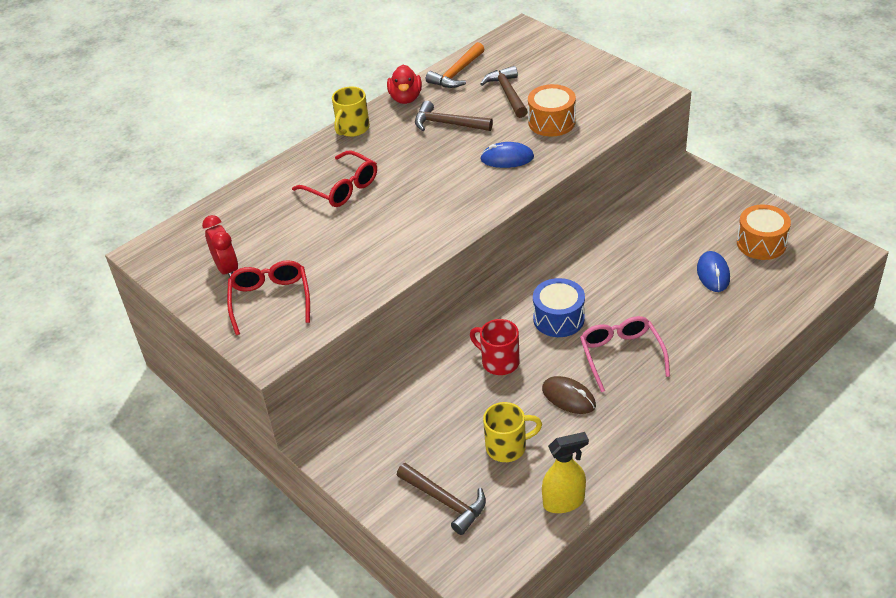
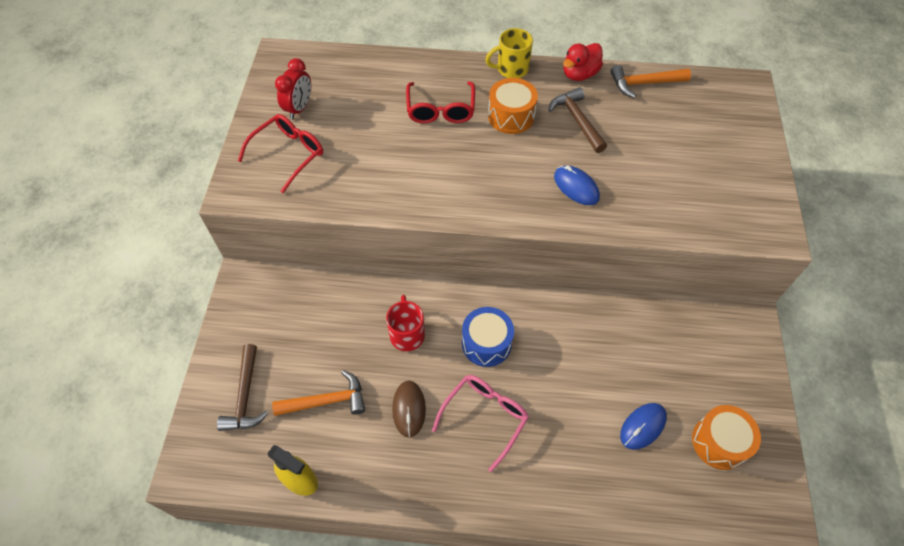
camera: 45 degrees right, 15 degrees up
brown hammer [480,66,528,118] -> none
yellow mug [483,402,542,462] -> orange hammer [272,370,365,416]
orange drum [528,84,576,137] -> orange drum moved to [488,78,538,134]

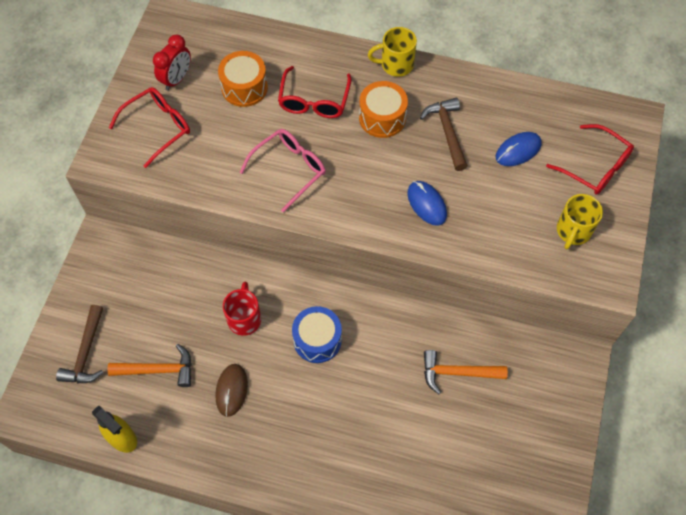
camera: 10 degrees right, 5 degrees up
pink glasses [432,375,529,472] -> pink glasses moved to [239,129,326,213]
red duck [563,43,603,81] -> none
orange hammer [610,65,691,98] -> orange hammer moved to [424,350,508,394]
blue mouse [620,403,667,450] -> blue mouse moved to [496,132,542,166]
orange drum [692,405,761,470] -> orange drum moved to [218,51,268,107]
none -> red glasses [546,124,634,195]
none -> yellow mug [557,194,603,249]

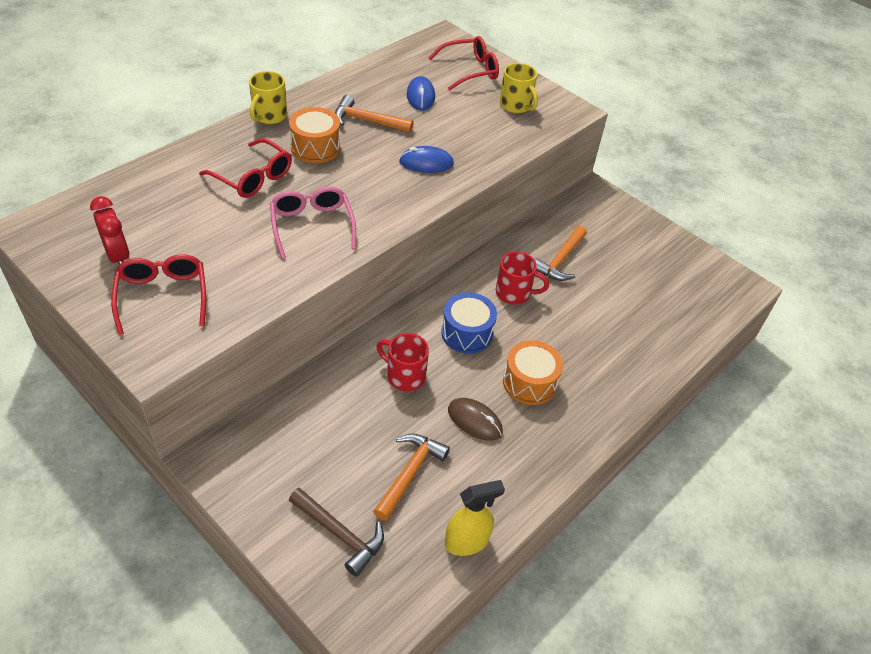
camera: 65 degrees left, 15 degrees down
orange drum [218,51,268,107] -> orange drum moved to [503,340,563,405]
brown hammer [420,98,468,171] -> orange hammer [335,95,414,133]
none -> red mug [496,251,549,304]

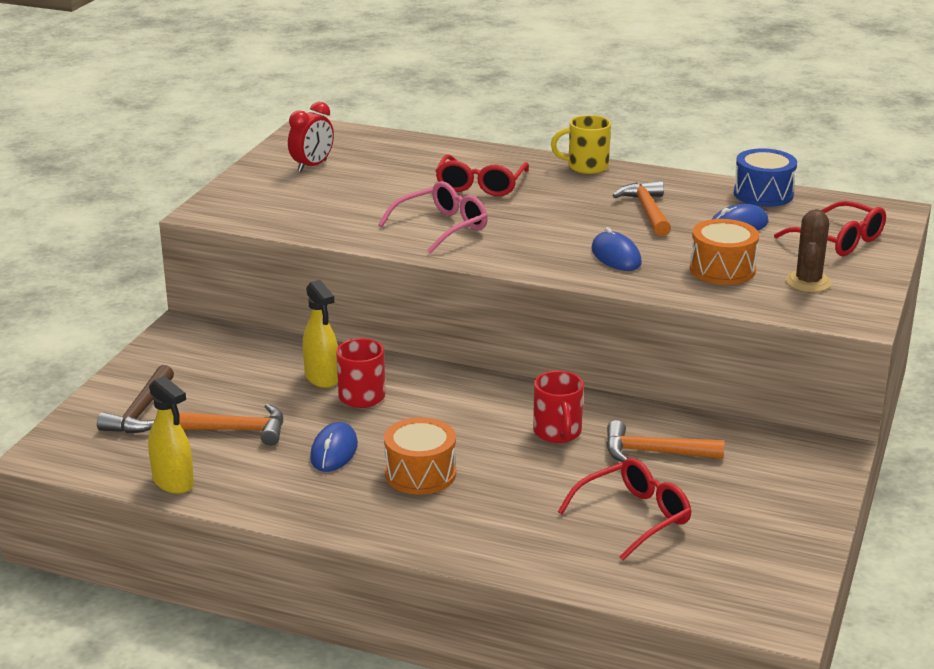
camera: 70 degrees right, 20 degrees down
red glasses [111,254,206,335] -> red glasses moved to [558,458,692,561]
orange drum [289,107,341,163] -> orange drum moved to [690,219,759,285]
blue drum [441,292,497,354] -> blue drum moved to [734,149,797,207]
brown mouse [448,398,503,441] -> blue mouse [310,422,358,472]
yellow mug [500,63,538,113] -> brown cactus [786,209,832,292]
none -> yellow spray bottle [303,280,338,388]

